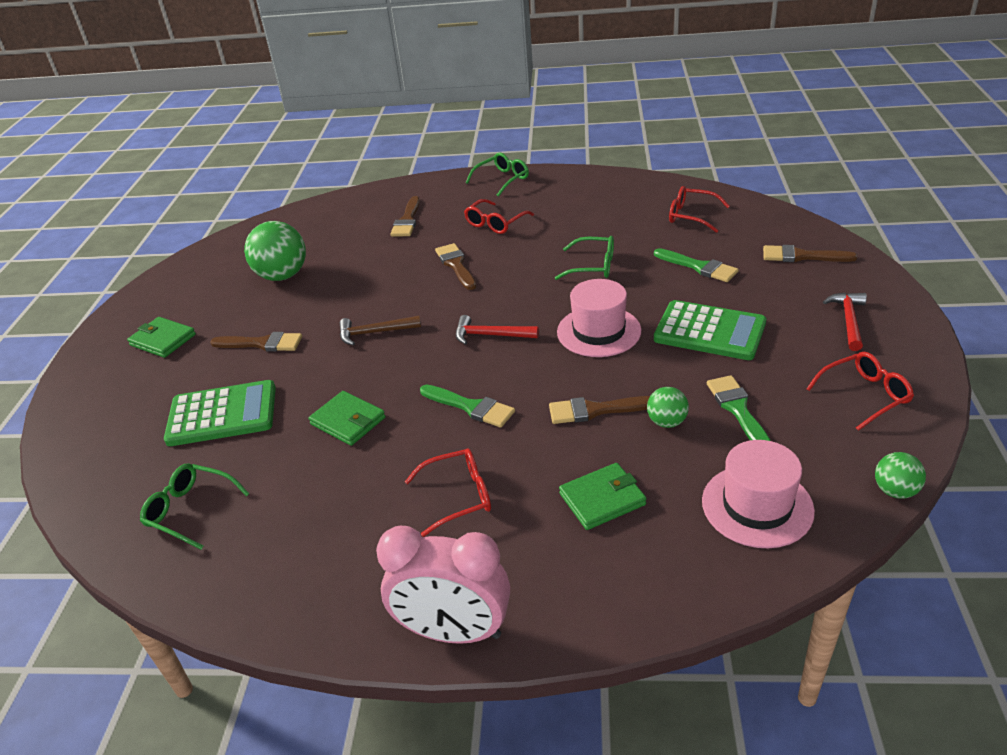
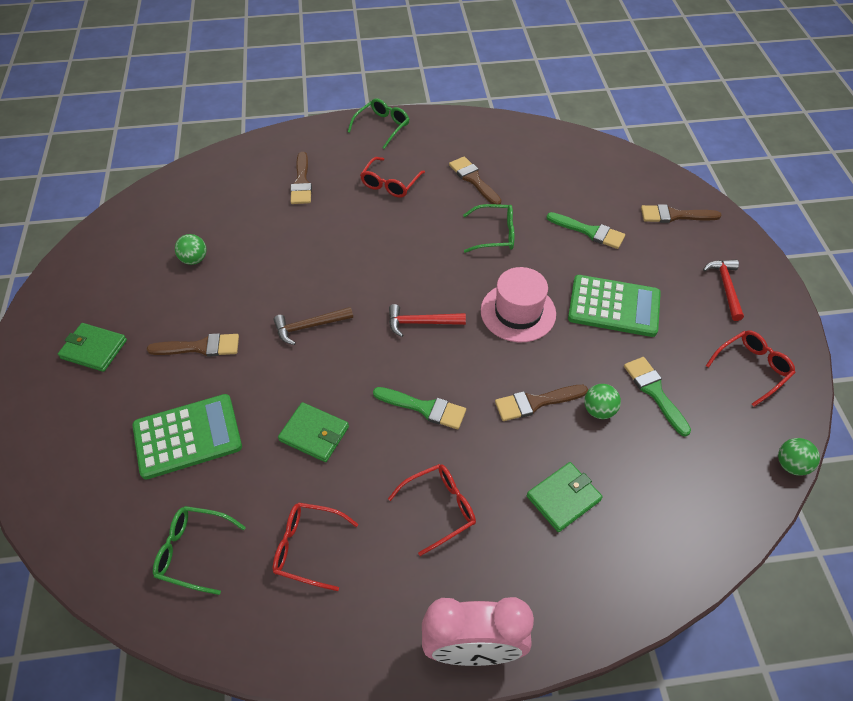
camera: 15 degrees left, 15 degrees up
green ball [244,221,306,281] -> green ball [175,234,206,265], size x0.52
brown brush [435,243,476,290] -> brown brush moved to [449,156,502,205]
red glasses [669,186,730,233] -> red glasses moved to [273,503,358,591]
pink hat [702,440,815,548] -> none

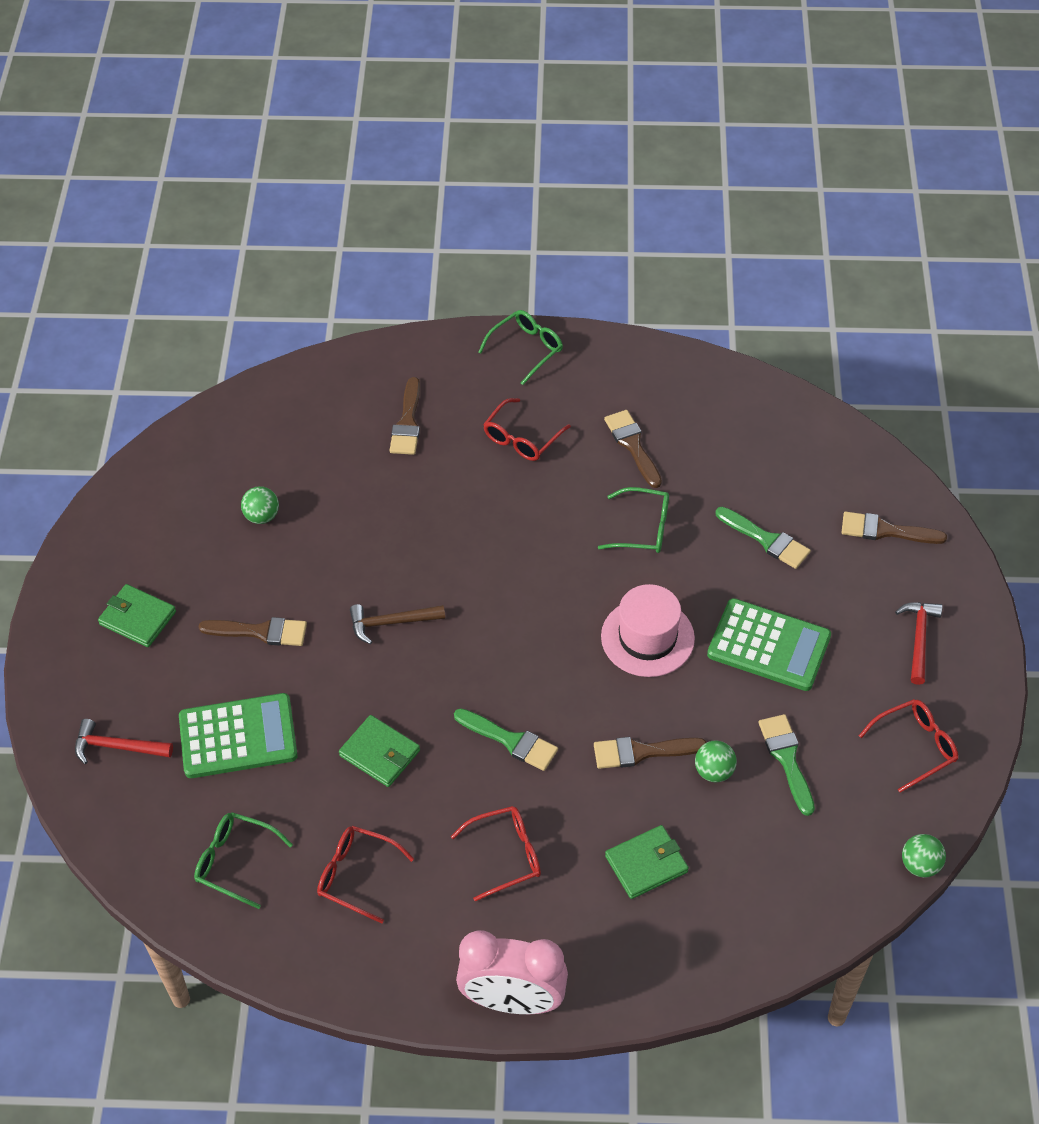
camera: 10 degrees right, 0 degrees up
red hammer [389,304,466,337] -> red hammer moved to [75,719,173,764]

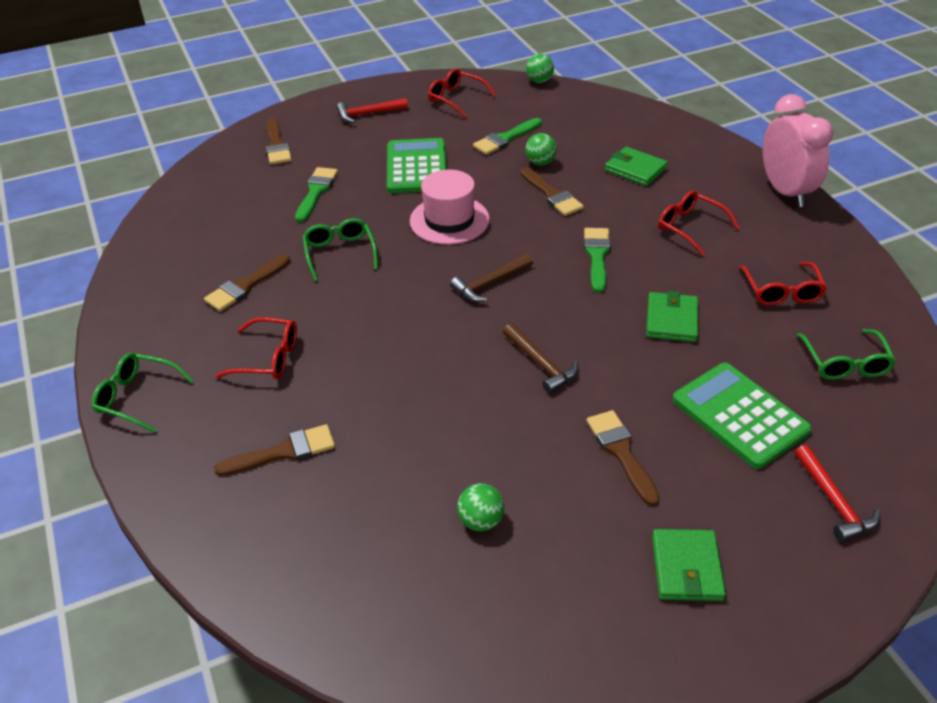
camera: 115 degrees left, 10 degrees down
none -> brown hammer [450,254,533,302]

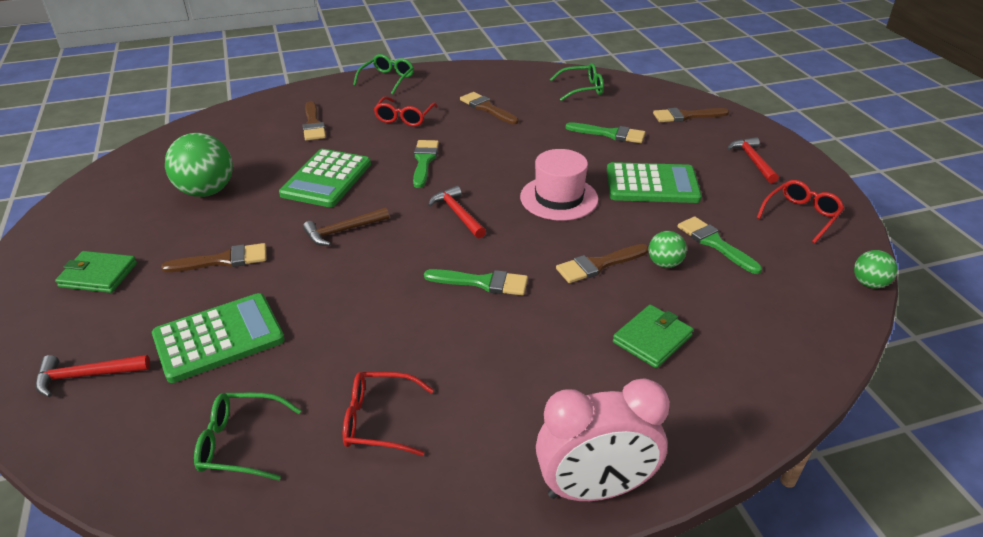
camera: 95 degrees right, 5 degrees down
green glasses [303,218,378,281] -> green glasses moved to [550,63,604,101]
brown hammer [450,254,533,302] -> red hammer [428,186,486,238]
green ball [457,483,504,531] -> green ball [165,133,233,197], size x1.91
green wallet [646,291,698,342] -> none
red glasses [658,190,739,256] -> none
none -> green calculator [279,149,371,207]
none -> green brush [413,140,439,188]

